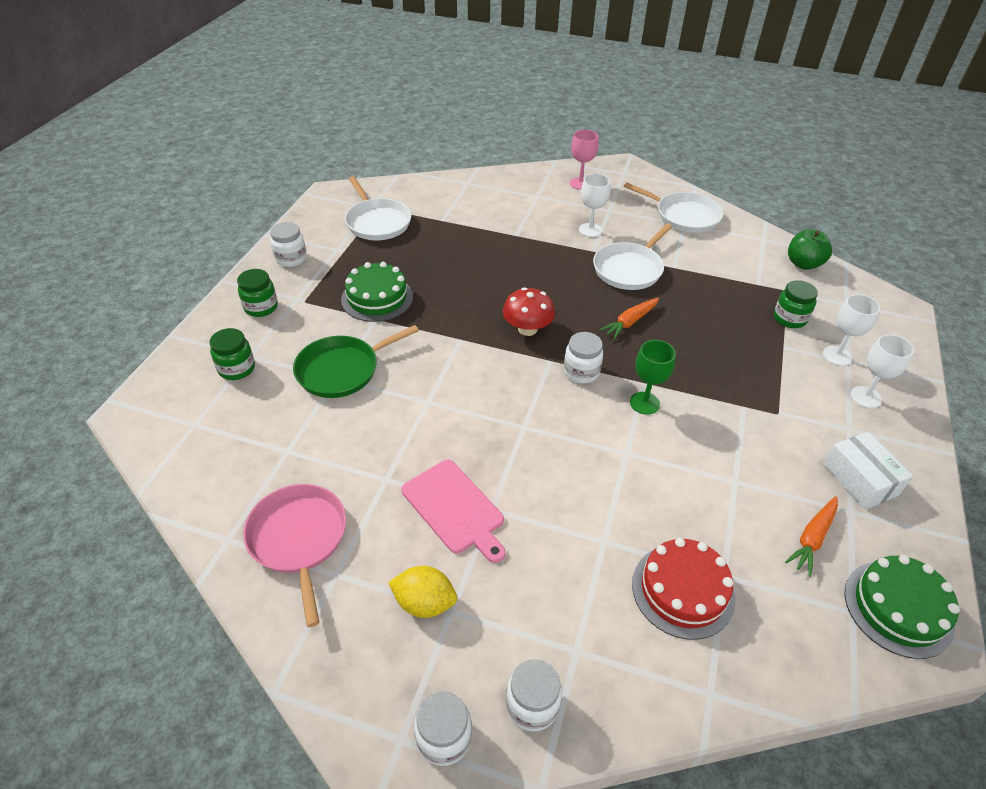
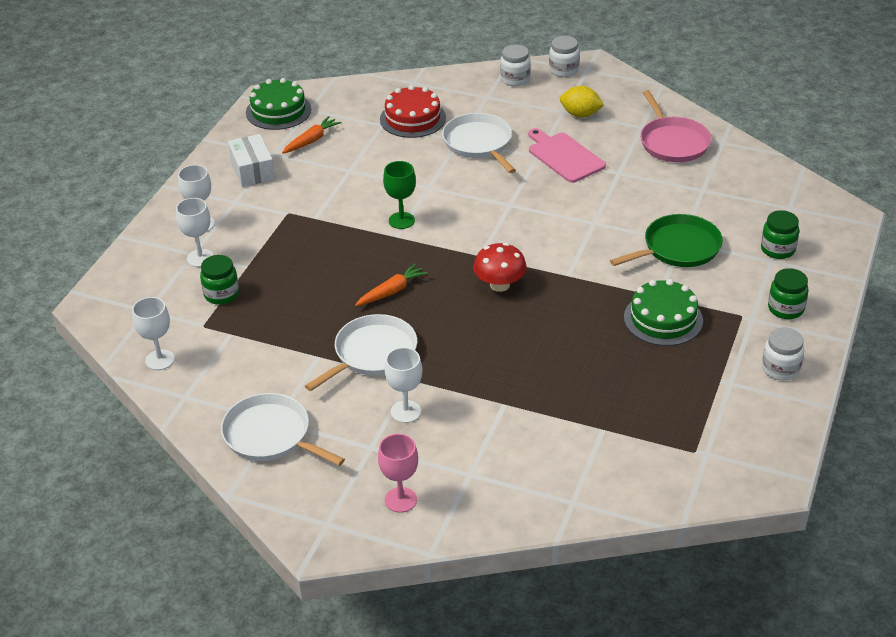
camera: 175 degrees left, 5 degrees down
white pan [345,176,411,240] -> white pan moved to [442,113,516,173]
white jar [564,332,603,384] -> none
green apple [788,229,832,270] -> white goblet [132,297,175,370]

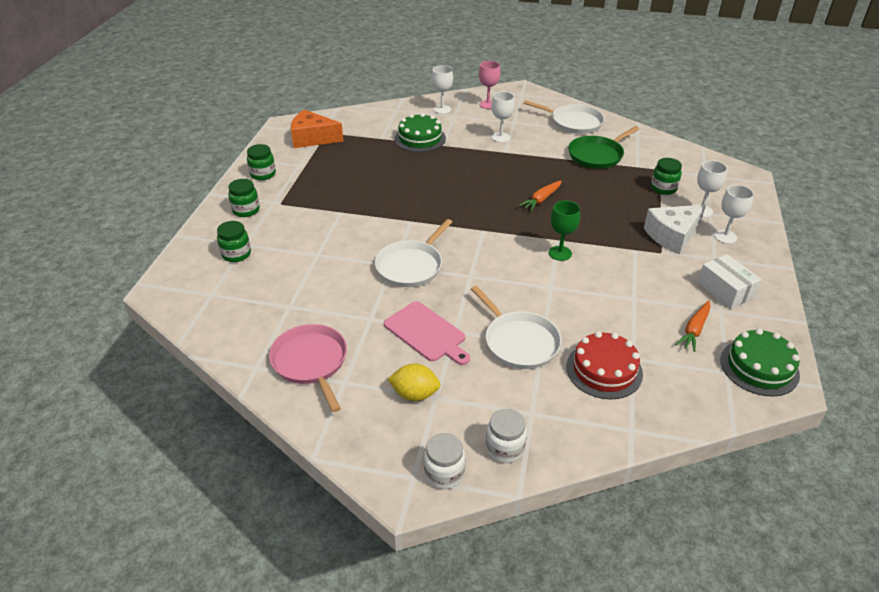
camera: 170 degrees right, 0 degrees up
white goblet [132,297,175,370] -> white goblet moved to [431,65,453,114]
white pan [305,314,417,391] -> white pan moved to [375,219,452,287]
red mushroom [473,243,527,292] -> none
green pan [610,214,723,267] -> green pan moved to [568,126,639,169]
green cake [624,279,703,346] -> green cake moved to [395,113,446,152]
white jar [762,328,804,381] -> green jar [247,144,276,180]
none -> orange cheese [291,110,343,148]
none -> white cheese [644,205,706,254]

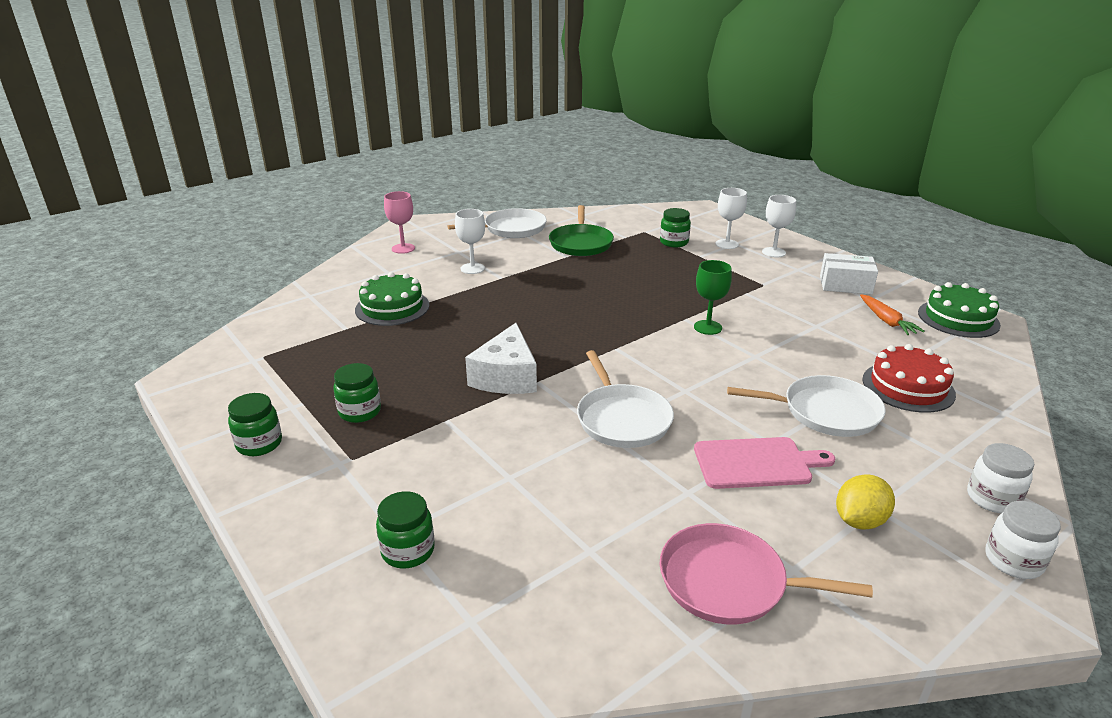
camera: 50 degrees left, 10 degrees down
green jar [228,179,260,217] -> green jar moved to [333,363,381,423]
orange cheese [291,110,343,148] -> none
white goblet [431,65,453,114] -> none
orange carrot [519,180,562,211] -> none
white cheese [644,205,706,254] -> white cheese moved to [465,323,537,394]

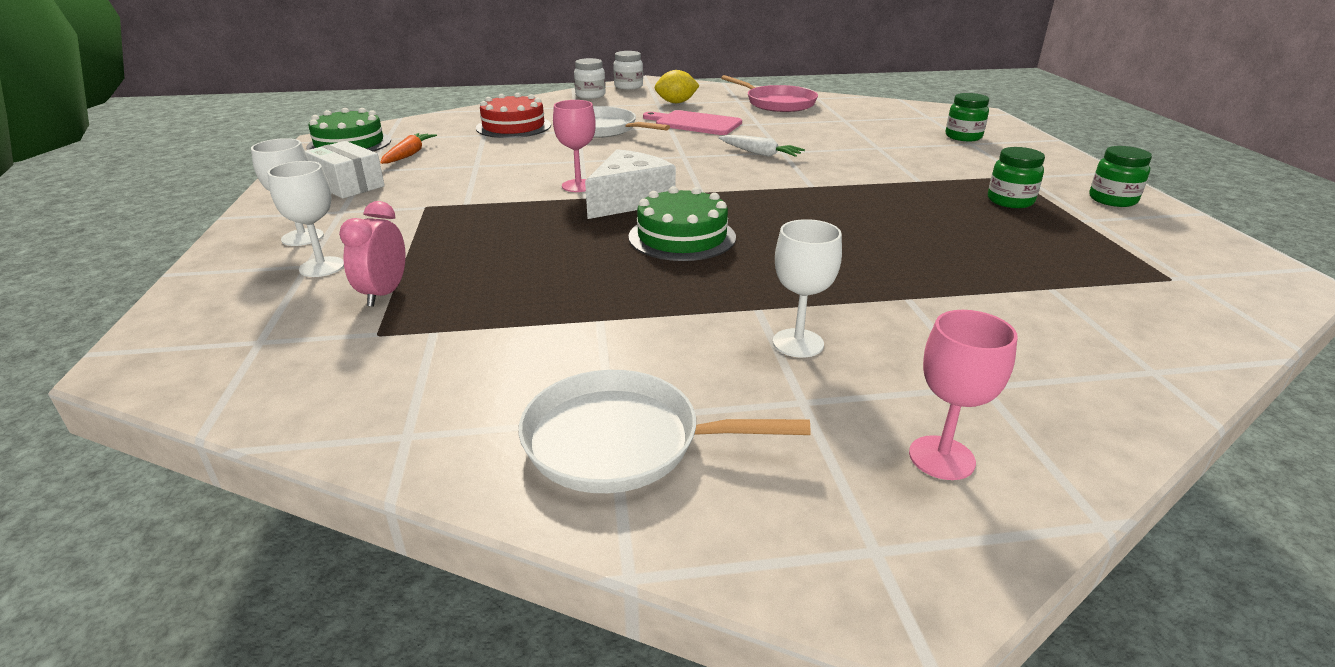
camera: 150 degrees left, 0 degrees up
green cake [355,272,430,326] -> green cake moved to [629,186,736,261]
white cheese [465,323,537,394] -> white cheese moved to [585,149,676,219]
green pan [549,205,614,256] -> none
white pan [577,350,674,448] -> white carrot [719,135,805,157]
green jar [660,208,691,248] -> pink clock [339,201,406,307]
green goblet [694,260,732,335] -> pink goblet [553,100,596,192]

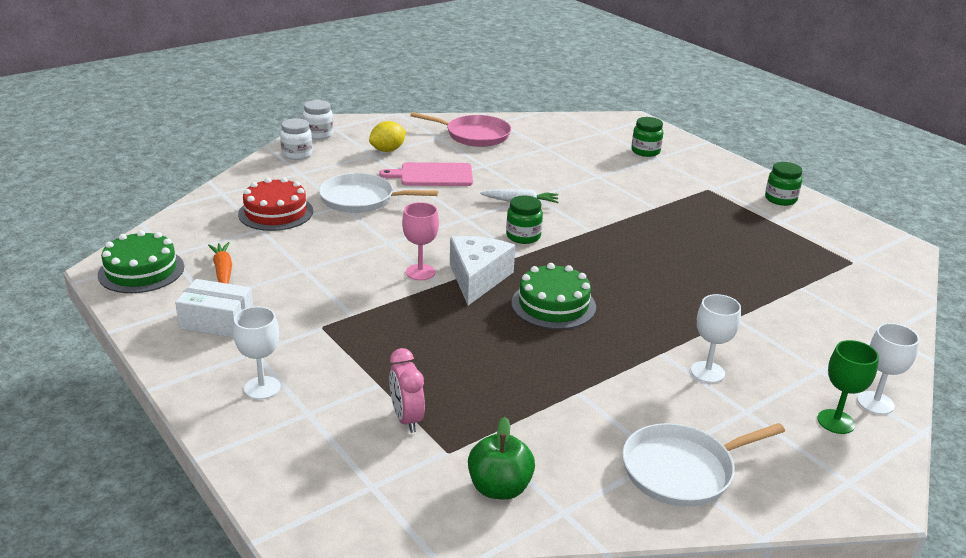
camera: 30 degrees left, 0 degrees up
white goblet [267,161,344,277] -> white goblet moved to [857,323,919,415]
pink goblet [909,310,1018,480] -> green goblet [817,340,879,434]
green jar [988,147,1045,208] -> green jar moved to [506,196,543,244]
none -> green apple [468,417,535,500]

